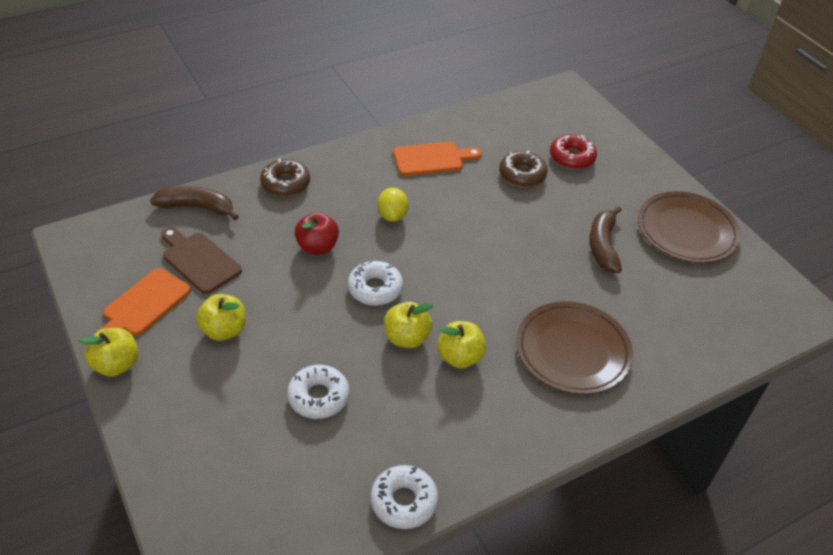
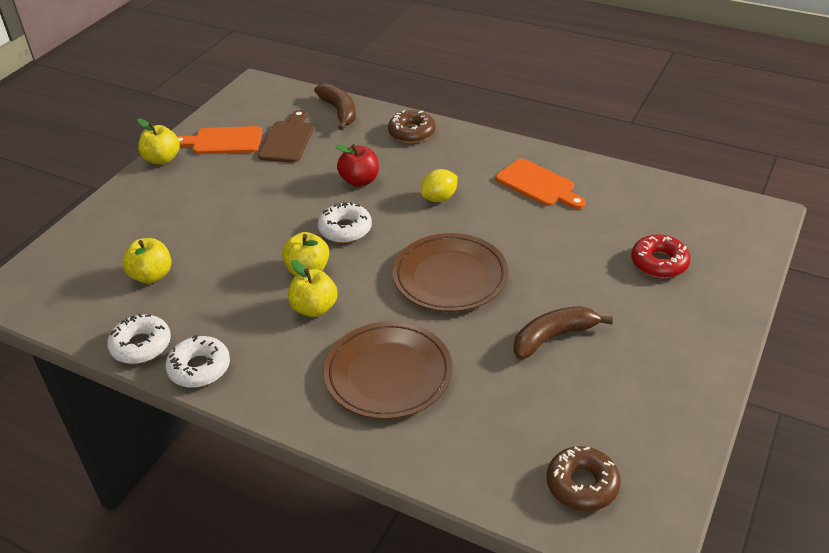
camera: 60 degrees right, 5 degrees down
yellow apple [196,294,245,341] -> yellow apple moved to [122,238,171,284]
white donut [287,365,349,419] -> white donut moved to [165,335,230,388]
brown donut [499,151,548,187] -> brown donut moved to [547,446,621,511]
brown plate [638,191,741,263] -> brown plate moved to [393,233,508,312]

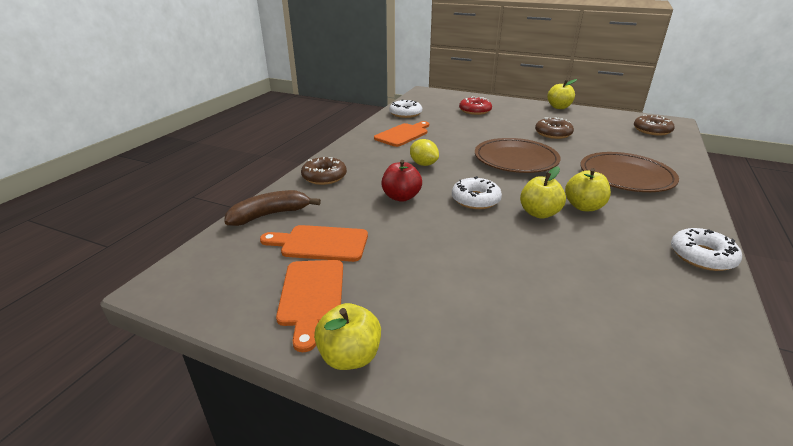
camera: 95 degrees left, 10 degrees down
white donut [107,314,171,364] -> white donut moved to [389,99,422,118]
yellow apple [122,238,171,284] -> yellow apple moved to [547,79,577,109]
brown cutting board [258,110,314,163] -> orange cutting board [260,225,368,262]
brown banana [513,306,613,359] -> brown donut [535,117,574,139]

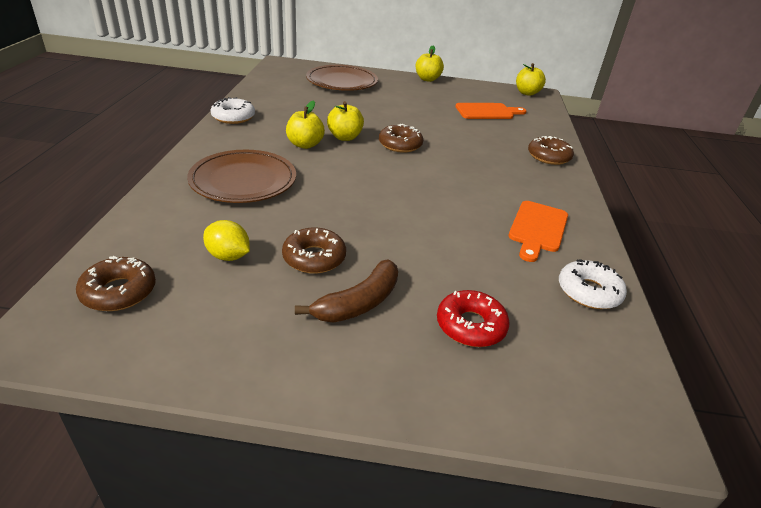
camera: 160 degrees right, 5 degrees up
brown banana [224,190,321,226] -> brown banana moved to [295,259,398,323]
orange cutting board [276,260,343,352] -> none
red apple [381,160,422,202] -> none
yellow lemon [410,139,439,166] -> yellow lemon moved to [203,220,250,261]
white donut [452,176,502,209] -> brown donut [379,124,423,153]
brown plate [475,138,561,173] -> brown plate moved to [306,65,378,91]
yellow apple [547,79,577,109] -> yellow apple moved to [516,63,546,96]

